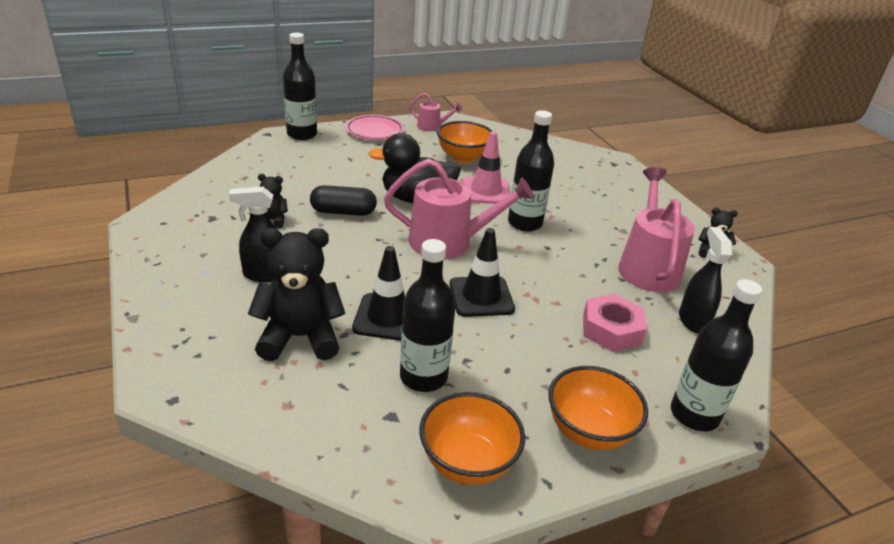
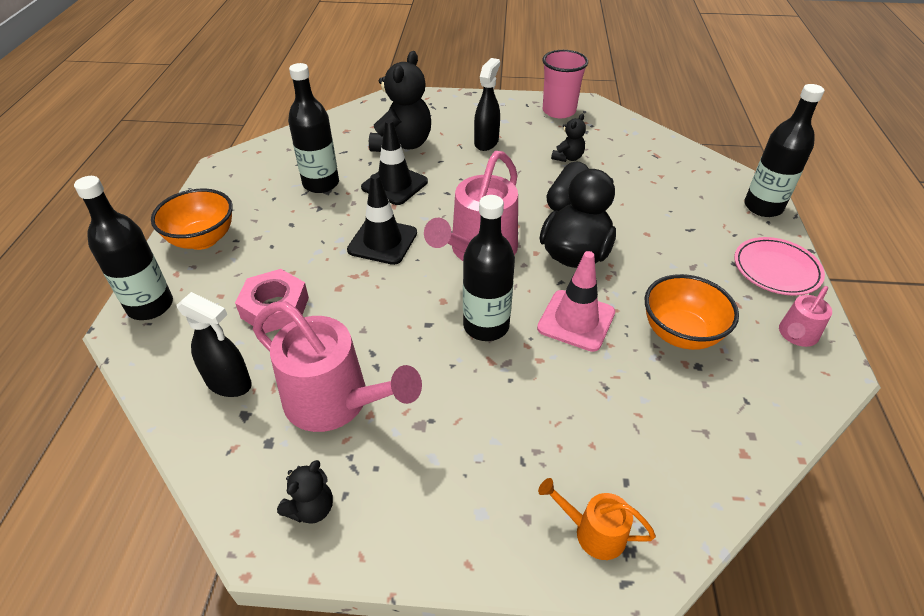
camera: 120 degrees right, 10 degrees up
orange bowl [419,392,525,485] -> none
none -> orange watering can [538,478,656,560]
none -> pink cup [542,50,588,118]

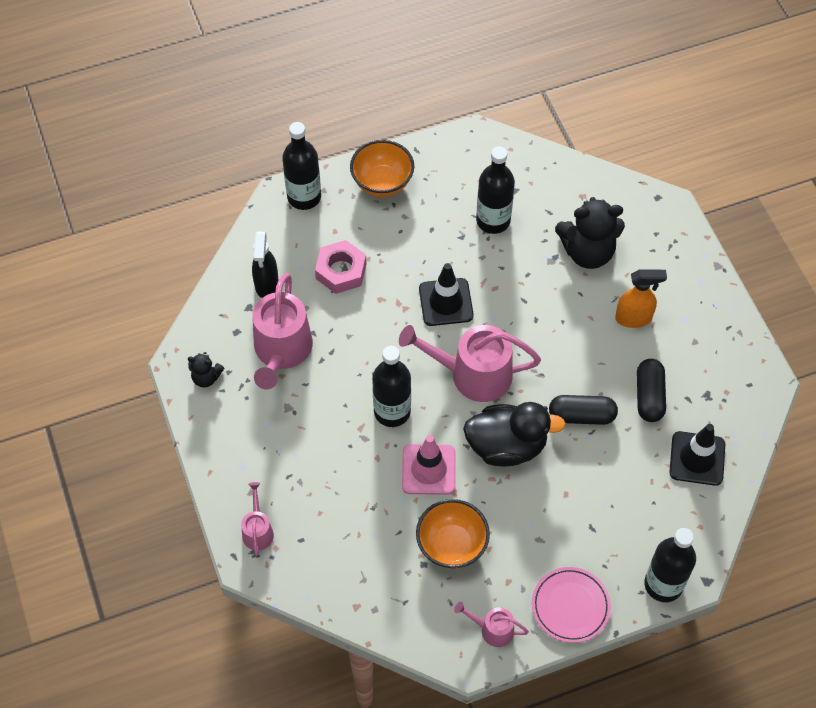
camera: 65 degrees right, 15 degrees up
black traffic cone [361,119,428,205] -> black traffic cone moved to [669,424,725,486]
black spray bottle [474,58,500,151] -> orange spray bottle [615,269,667,328]
orange watering can [538,478,656,560] -> pink watering can [241,482,274,556]
pink cup [542,50,588,118] -> none
black teddy bear [551,114,586,162] -> black capsule [637,359,666,422]

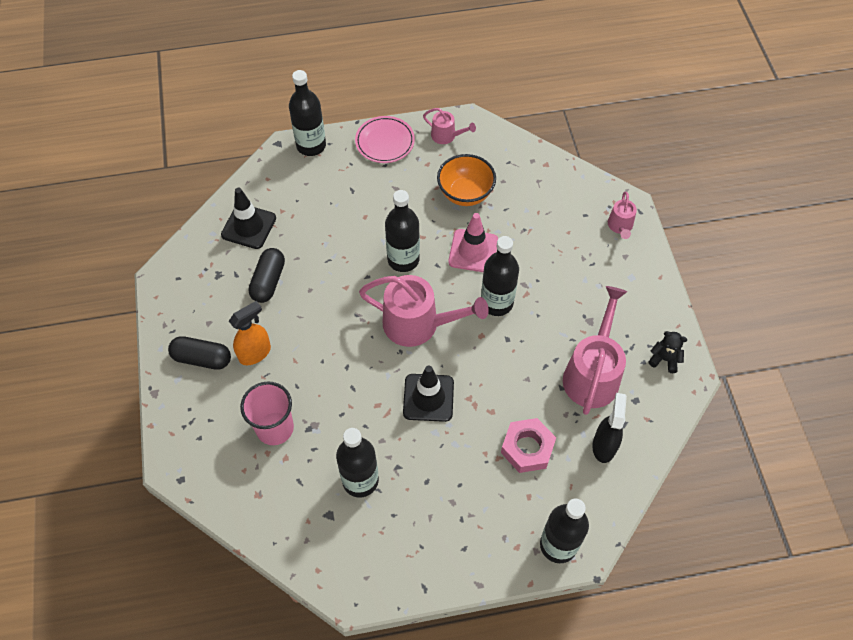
camera: 170 degrees left, 0 degrees up
orange bowl [350,140,414,197] -> none
black duck [463,402,566,467] -> black bottle [385,190,420,272]
black capsule [549,395,618,425] -> black capsule moved to [168,336,231,370]
black teddy bear [555,197,625,269] -> pink cup [240,382,294,445]
orange spray bottle [615,269,667,328] -> orange spray bottle turned 135 degrees clockwise [229,301,271,365]

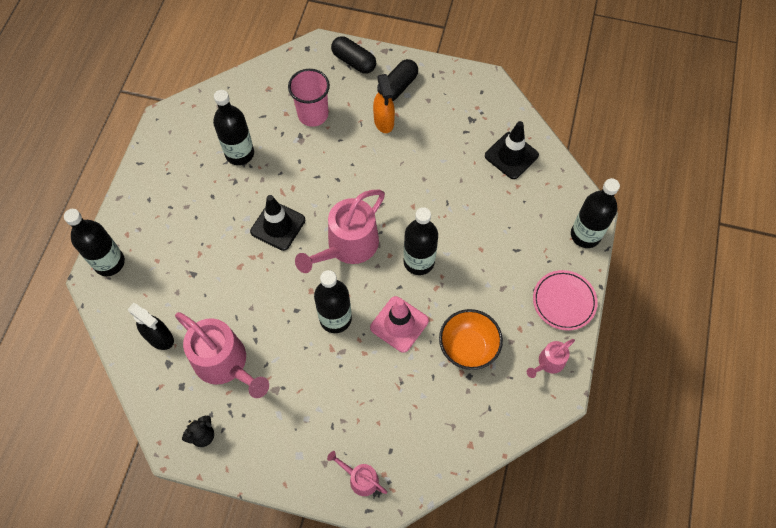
camera: 115 degrees right, 5 degrees up
black capsule [248,248,285,303] -> black capsule moved to [331,36,376,74]
pink nut [501,418,556,473] -> none

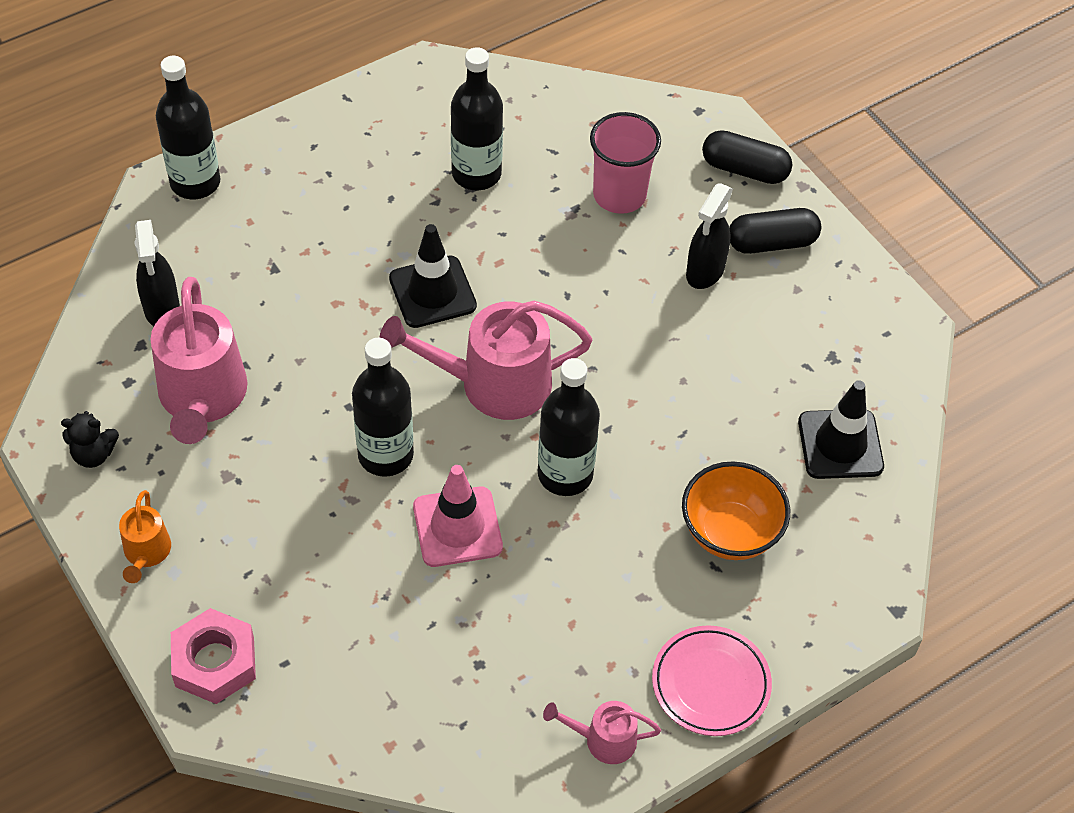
camera: 40 degrees right, 10 degrees down
pink watering can [327,451,387,496] -> pink nut [171,608,256,704]
black capsule [331,36,376,74] -> black capsule turned 60 degrees counterclockwise [702,130,792,184]
orange spray bottle [373,74,395,133] -> black spray bottle [686,184,733,289]
orange bowl [439,309,503,370] -> orange bowl moved to [682,461,790,560]
black bottle [571,178,620,248] -> none
none -> orange watering can [119,490,171,583]

